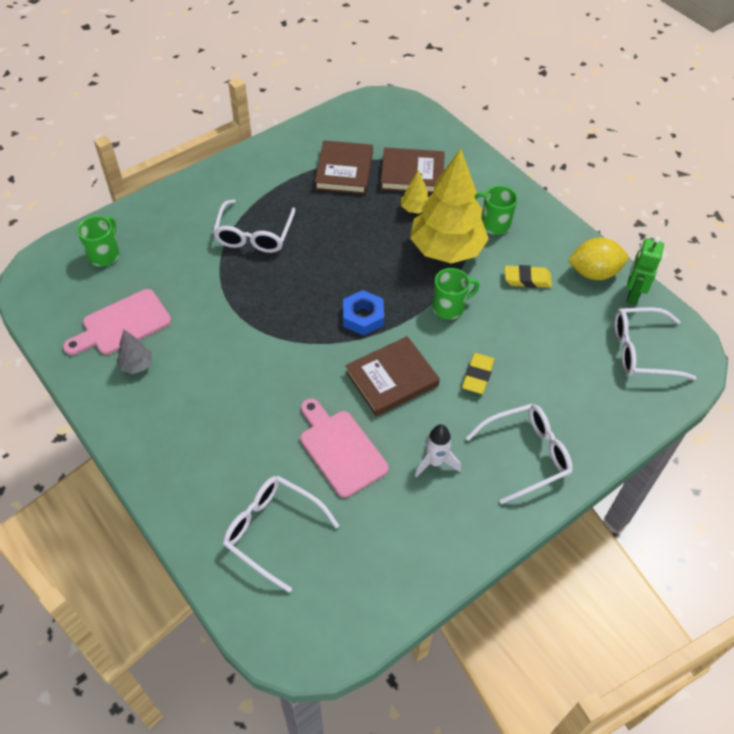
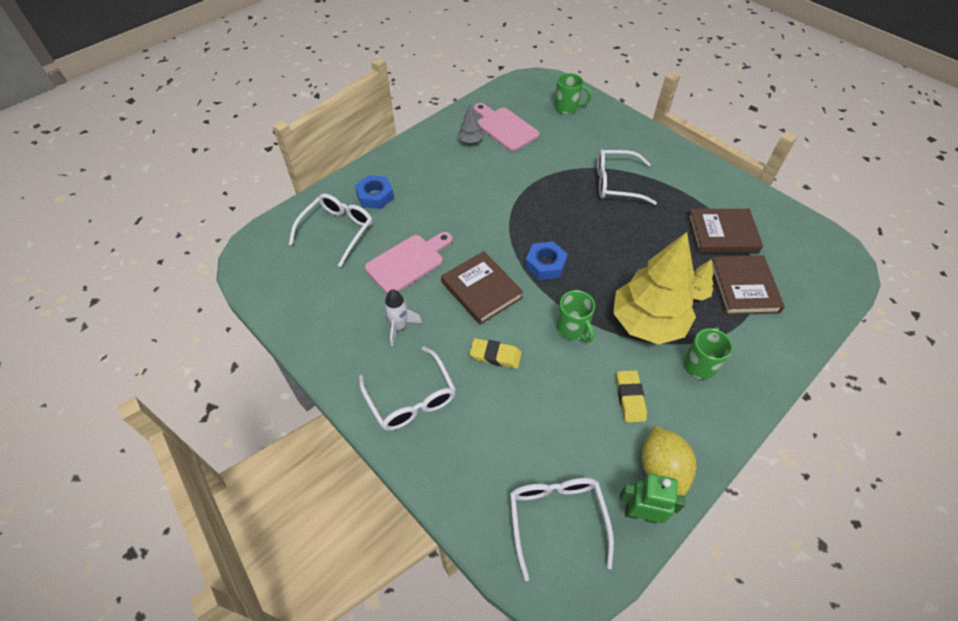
camera: 85 degrees right, 0 degrees up
none -> blue nut [355,175,394,209]

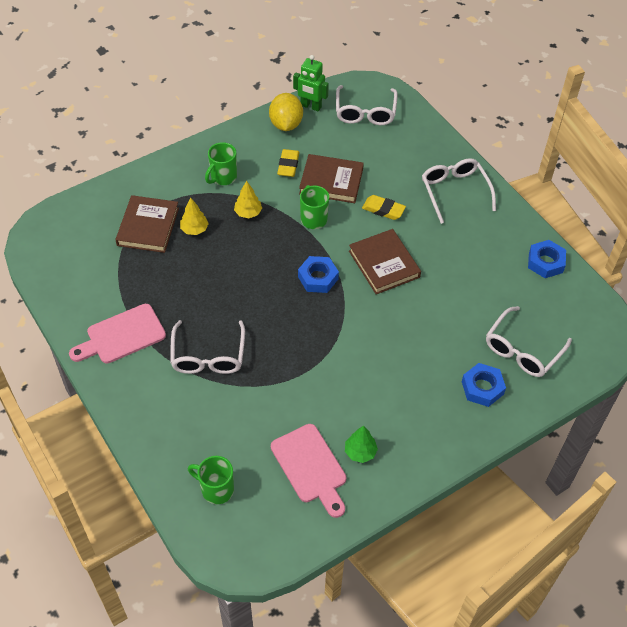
camera: 170 degrees left, 0 degrees up
pink cutting board [365,232,452,294] -> pink cutting board moved to [69,304,166,364]
white rocket [384,289,422,346] -> none
grey tree [457,105,483,143] -> green tree [345,426,378,463]
white glasses [597,149,657,205] -> white glasses turned 75 degrees clockwise [170,320,245,374]
yellow tree [613,232,696,345] -> yellow tree [234,181,262,218], size x0.41
brown book [687,209,763,253] -> brown book moved to [299,154,364,203]
none -> blue nut [528,240,566,278]

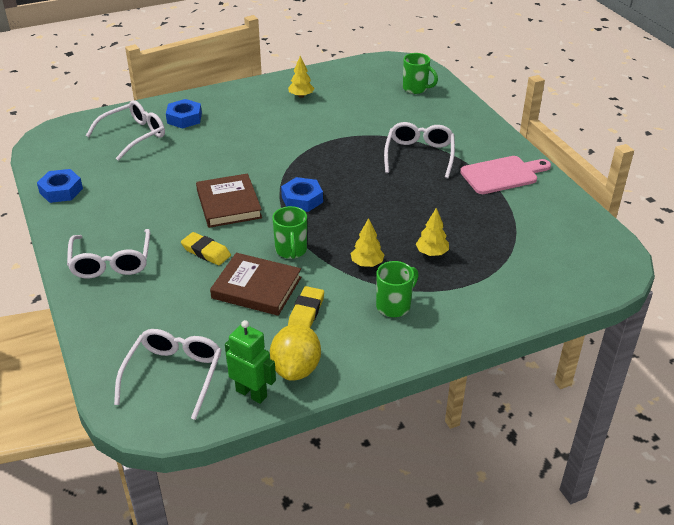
camera: 170 degrees left, 15 degrees down
brown book [115,195,179,253] -> none
pink cutting board [271,424,346,518] -> none
green tree [345,426,378,463] -> yellow tree [288,56,314,98]

